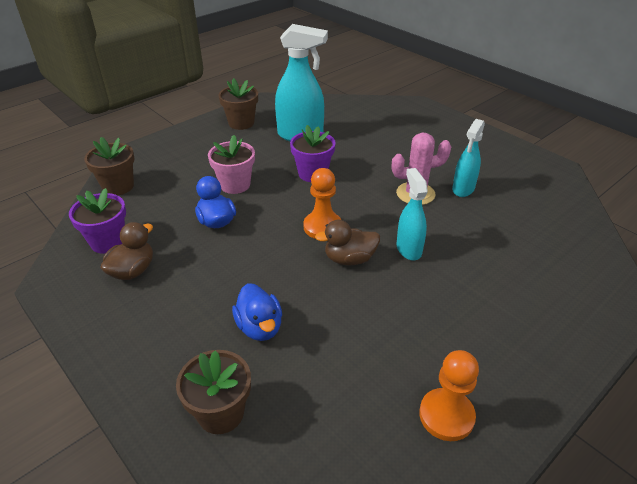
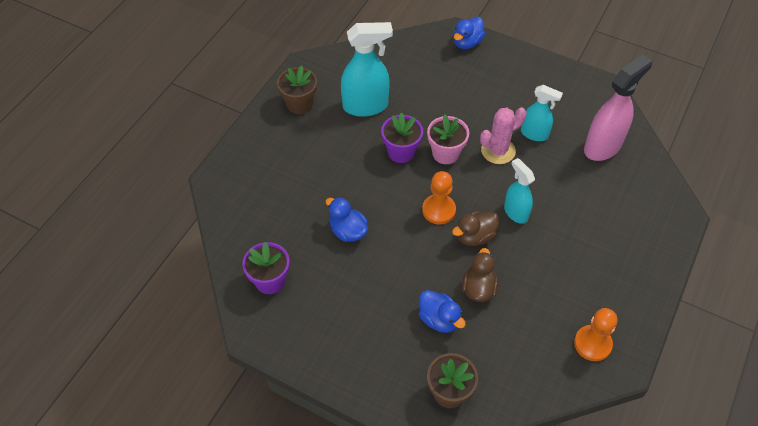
camera: 20 degrees left, 15 degrees up
brown flower pot [84,137,134,195] -> none
brown duck [101,222,153,280] -> brown duck moved to [462,248,498,302]
pink flower pot [208,135,255,194] -> pink flower pot moved to [427,115,469,164]
turquoise spray bottle [452,119,485,197] -> turquoise spray bottle turned 75 degrees counterclockwise [521,85,563,141]
none -> blue duck [453,17,485,49]
none -> pink spray bottle [584,55,652,161]

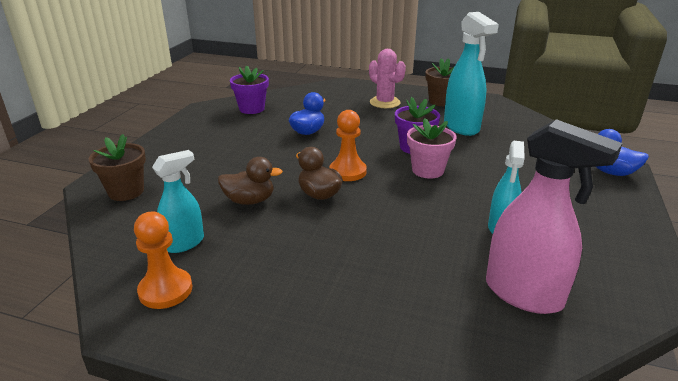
camera: 80 degrees right, 25 degrees down
blue duck [419,290,466,333] -> none
pink cactus [480,107,526,164] -> pink cactus moved to [369,49,406,108]
turquoise spray bottle [504,158,535,224] -> turquoise spray bottle moved to [152,150,204,253]

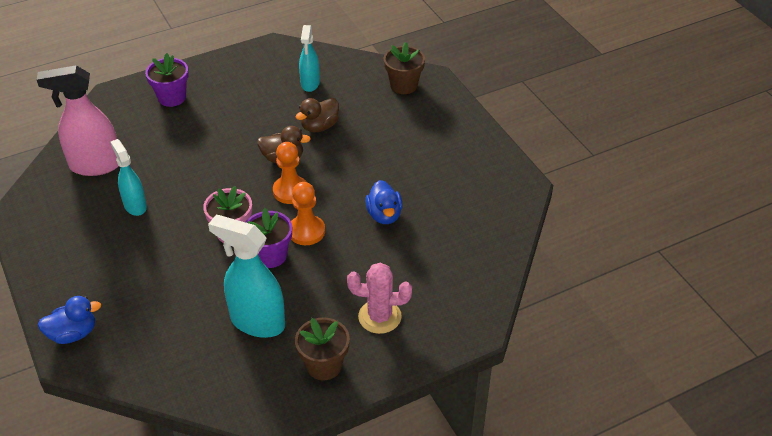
camera: 135 degrees right, 15 degrees up
orange pawn [134,212,192,309] -> orange pawn moved to [291,182,325,245]
purple flower pot [230,66,269,114] -> purple flower pot moved to [145,53,189,107]

